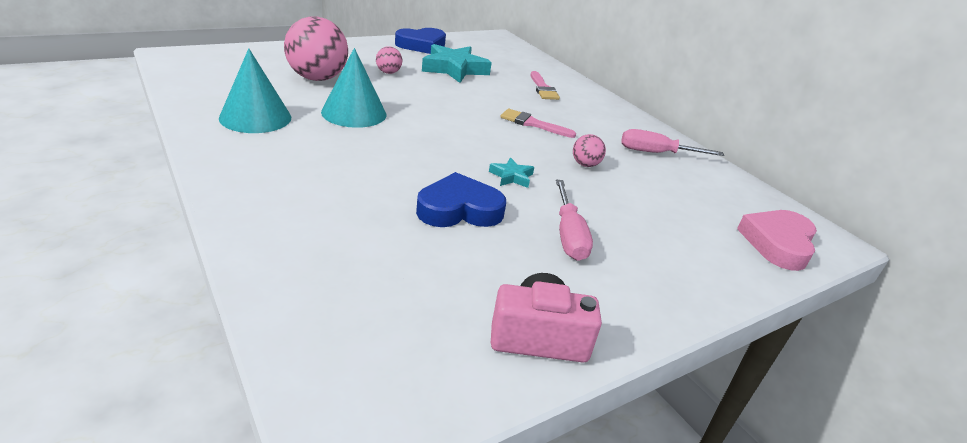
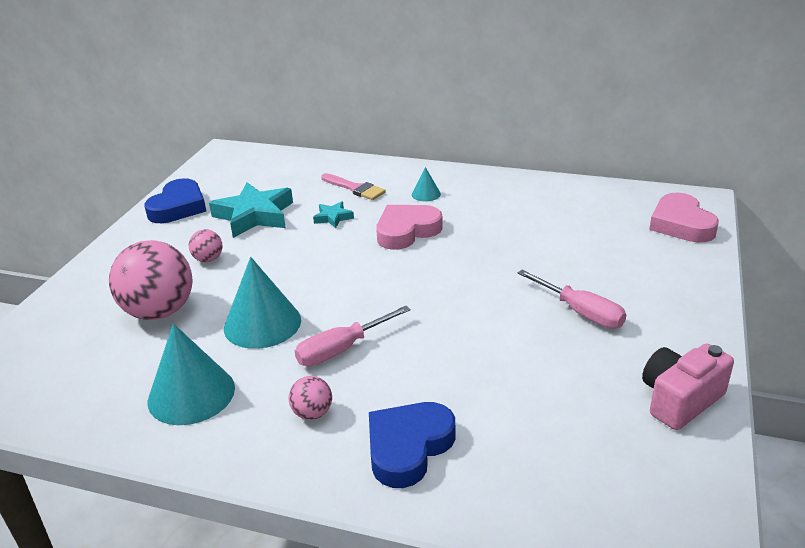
camera: 35 degrees left, 0 degrees up
blue heart [416,172,506,227] -> blue heart moved to [369,402,455,488]
turquoise star [489,158,534,188] -> turquoise star moved to [313,201,354,228]
pink brush [500,109,576,138] -> pink heart [376,205,443,250]
pink ball [573,134,606,167] -> pink ball moved to [289,376,332,420]
pink screwdriver [621,129,724,156] -> pink screwdriver moved to [295,306,411,366]
none -> turquoise cone [412,167,441,201]

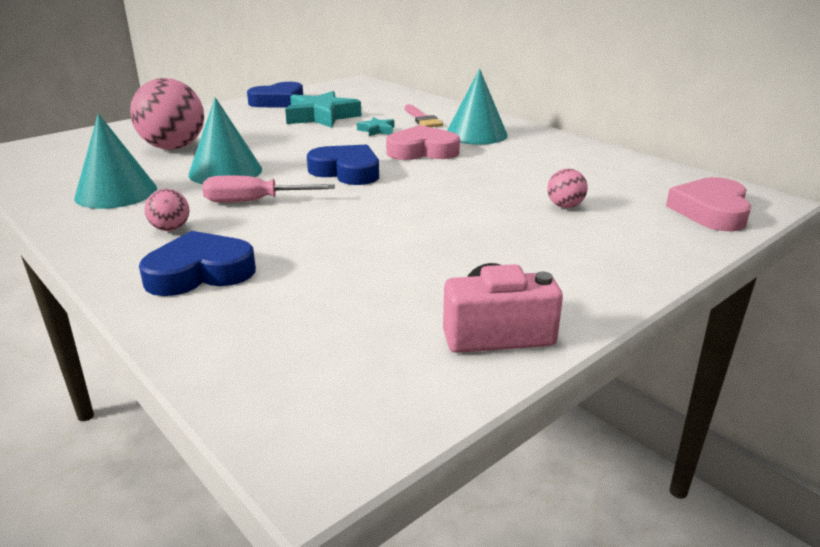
camera: 30 degrees right, 5 degrees down
pink ball [189,229,222,262] -> pink ball moved to [547,168,588,208]
turquoise cone [412,167,441,201] -> turquoise cone [447,69,508,145], size x2.09
pink screwdriver [517,270,626,329] -> none
none -> blue heart [307,144,379,185]

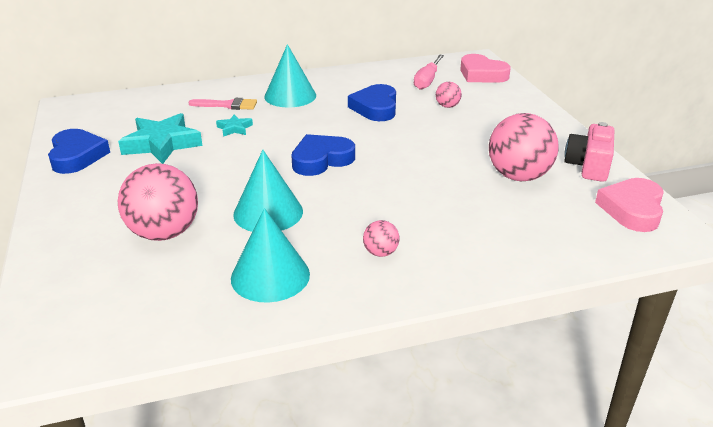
camera: 65 degrees left, 5 degrees up
blue heart [139,231,256,296] -> blue heart moved to [348,84,396,121]
pink screwdriver [202,175,335,203] -> pink screwdriver moved to [414,55,444,90]
pink heart [386,125,460,160] -> pink heart moved to [595,178,664,232]
none -> pink ball [489,113,559,181]

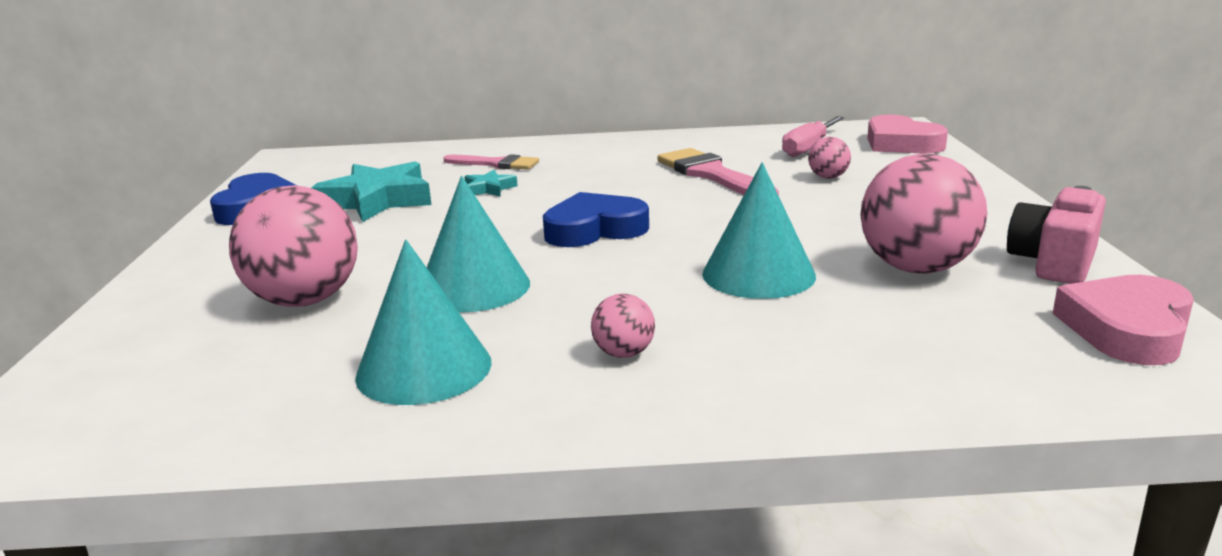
camera: 15 degrees right, 10 degrees down
turquoise cone [264,44,316,108] -> turquoise cone moved to [702,162,816,299]
blue heart [348,84,396,121] -> pink brush [657,148,779,196]

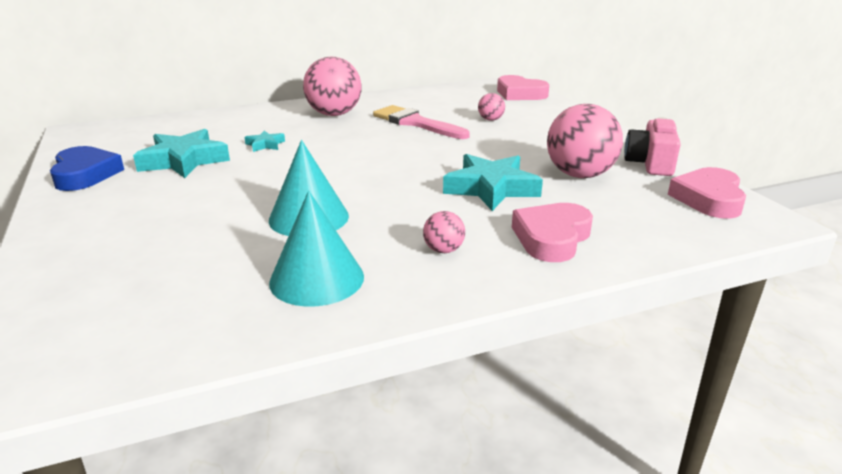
camera: 20 degrees left, 5 degrees up
pink ball [229,185,358,307] -> pink ball moved to [303,56,362,116]
pink brush [443,154,539,170] -> none
blue heart [543,192,649,247] -> none
turquoise cone [702,162,816,299] -> turquoise star [443,154,543,211]
pink screwdriver [782,116,844,157] -> none
none -> pink heart [512,203,593,262]

